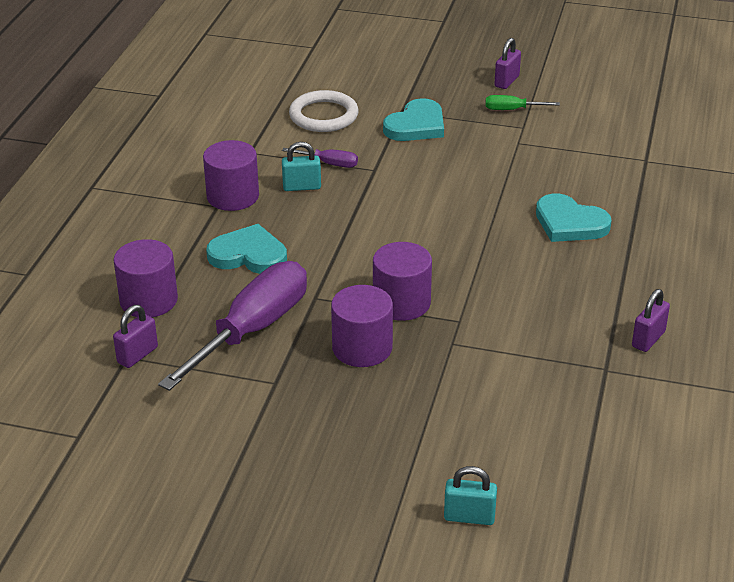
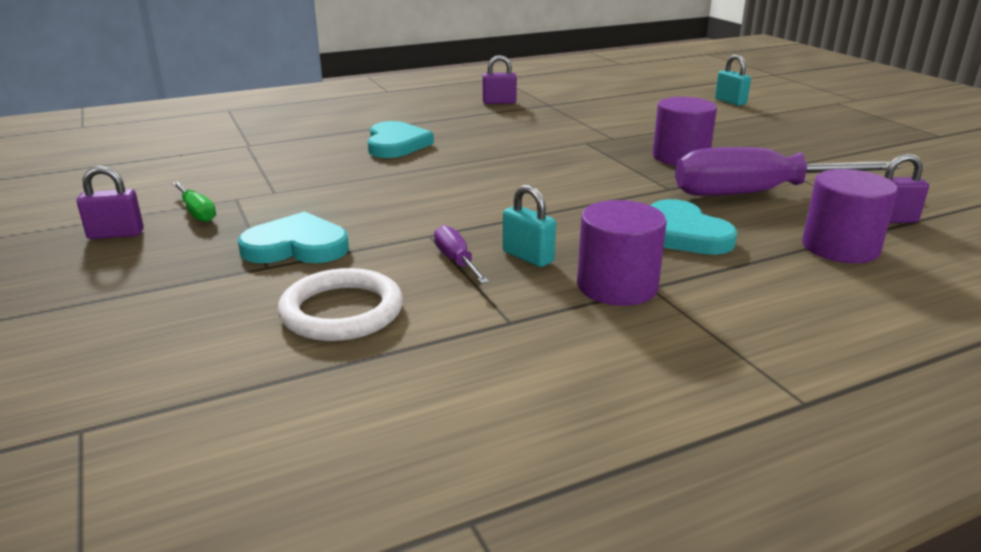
camera: 130 degrees left, 10 degrees down
purple cylinder [373,242,432,321] -> none

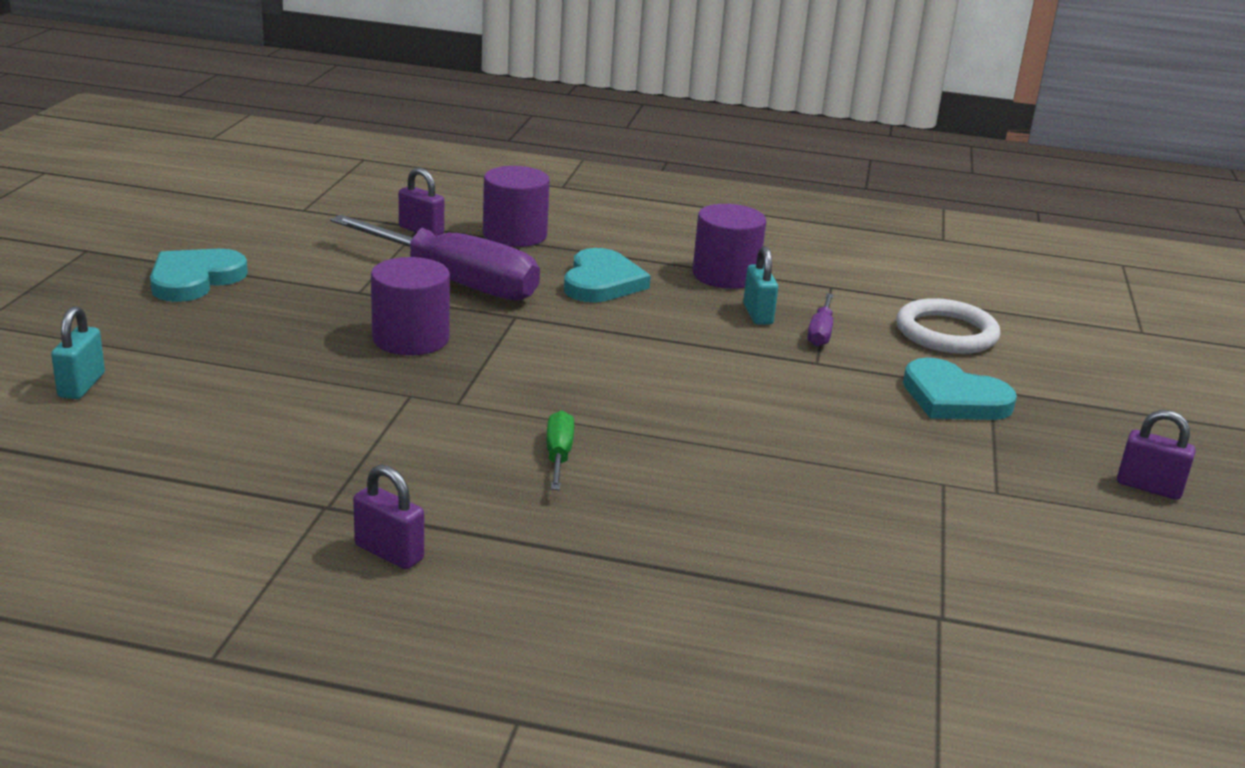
camera: 145 degrees left, 0 degrees up
green screwdriver [172,182,216,222] -> green screwdriver moved to [547,411,574,490]
turquoise heart [368,121,434,158] -> turquoise heart moved to [150,249,248,302]

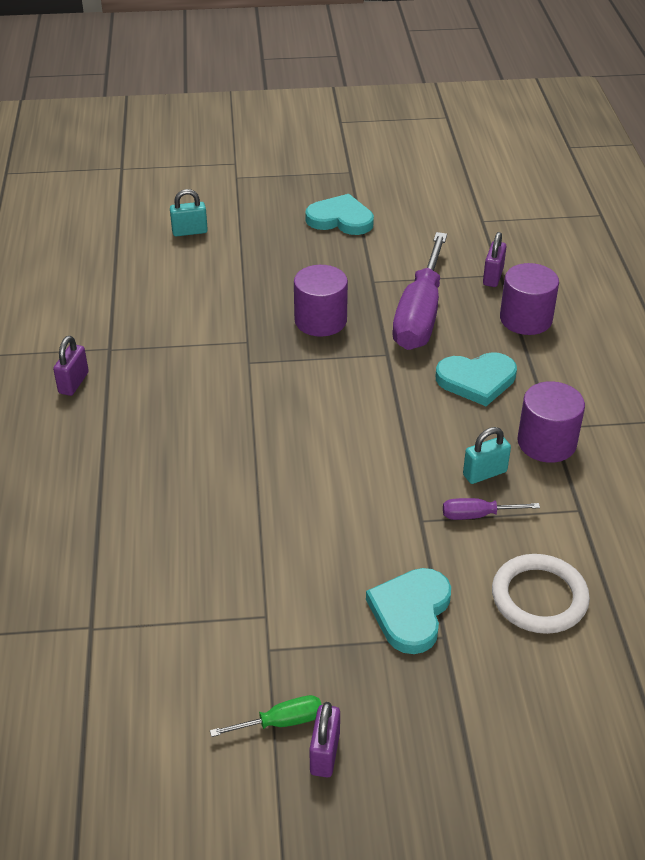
camera: 75 degrees right, 15 degrees up
green screwdriver [547,411,574,490] -> green screwdriver moved to [210,695,322,737]

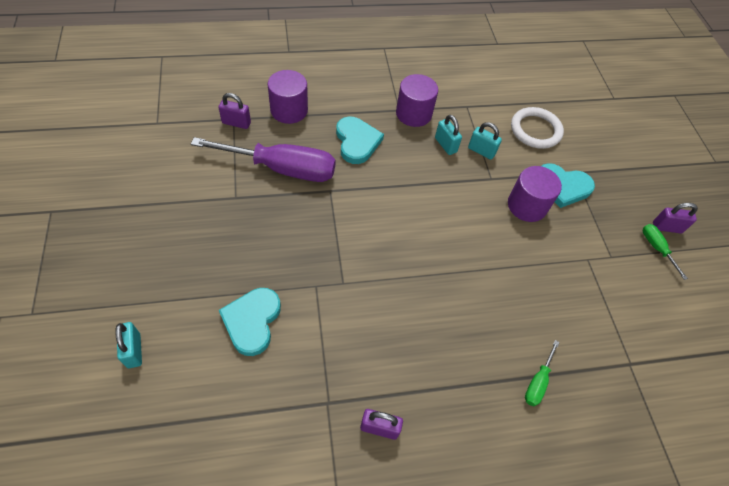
camera: 100 degrees left, 15 degrees up
purple cylinder [294,265,348,337] -> purple cylinder moved to [508,166,562,222]
turquoise heart [305,194,374,235] -> turquoise heart moved to [219,288,281,356]
purple screwdriver [443,498,540,520] -> turquoise padlock [468,122,502,160]
none -> green screwdriver [525,340,560,406]

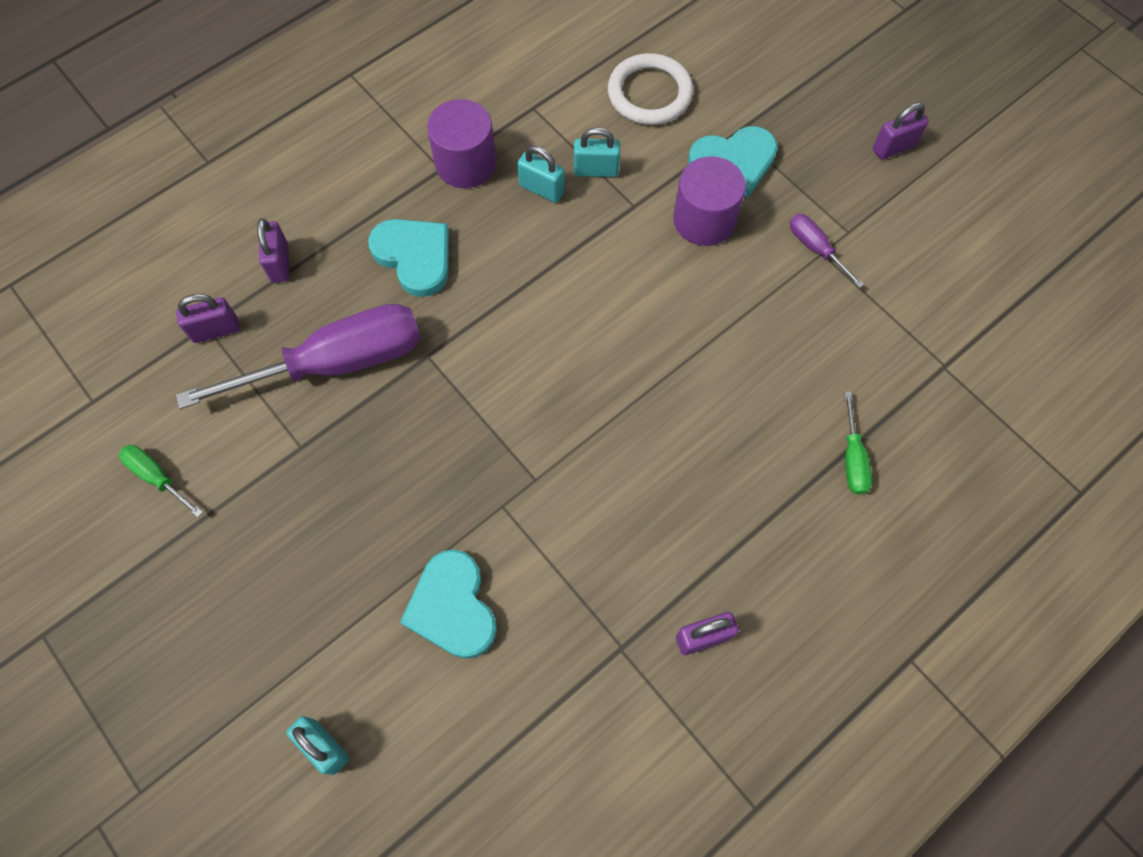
camera: 25 degrees left, 10 degrees up
purple cylinder [268,70,308,124] -> purple padlock [257,218,289,283]
green screwdriver [643,224,688,280] -> green screwdriver moved to [119,445,203,518]
none -> purple screwdriver [790,214,864,288]

